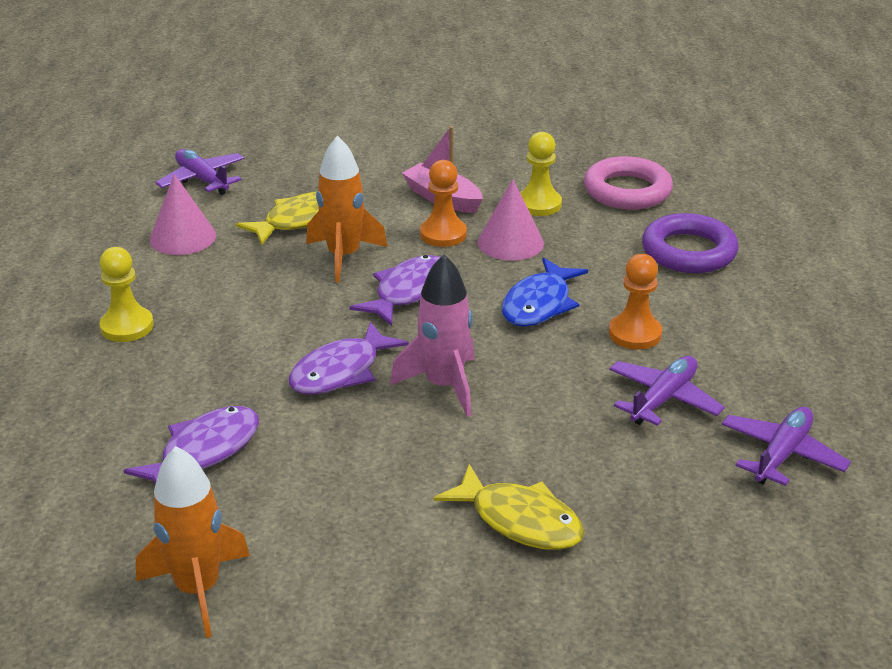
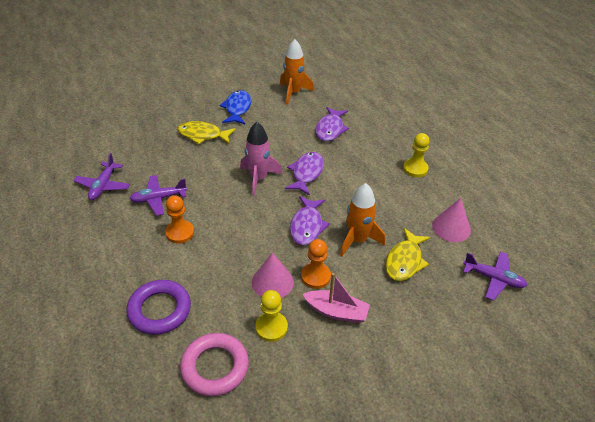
camera: 155 degrees right, 10 degrees up
blue fish [502,258,588,327] -> blue fish moved to [220,90,251,124]
purple plane [609,356,725,426] -> purple plane turned 60 degrees clockwise [129,175,187,216]

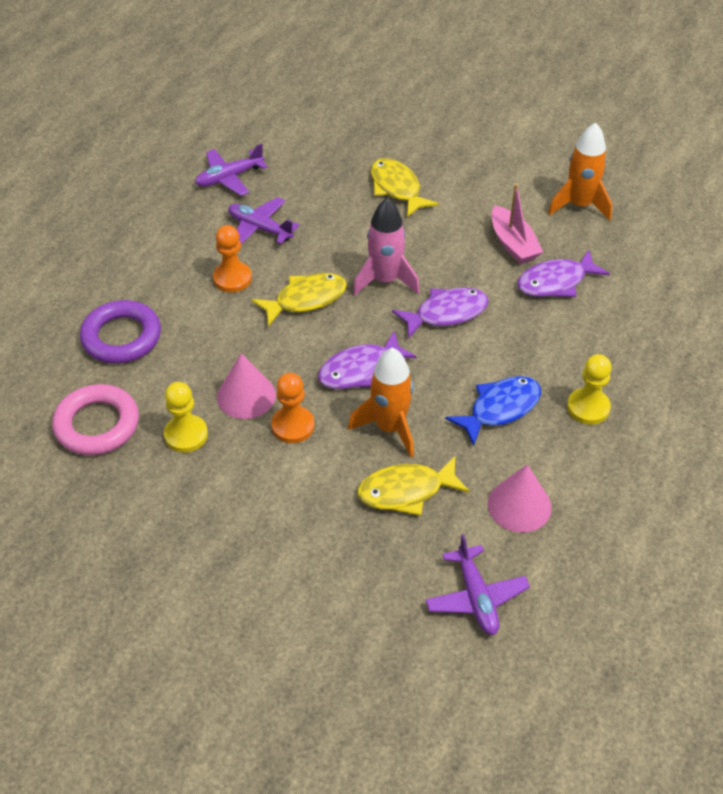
camera: 50 degrees right, 5 degrees up
blue fish [220,90,251,124] -> blue fish moved to [445,376,541,446]
pink boat [303,273,370,323] -> pink boat moved to [492,184,543,264]
none -> yellow fish [251,273,347,327]

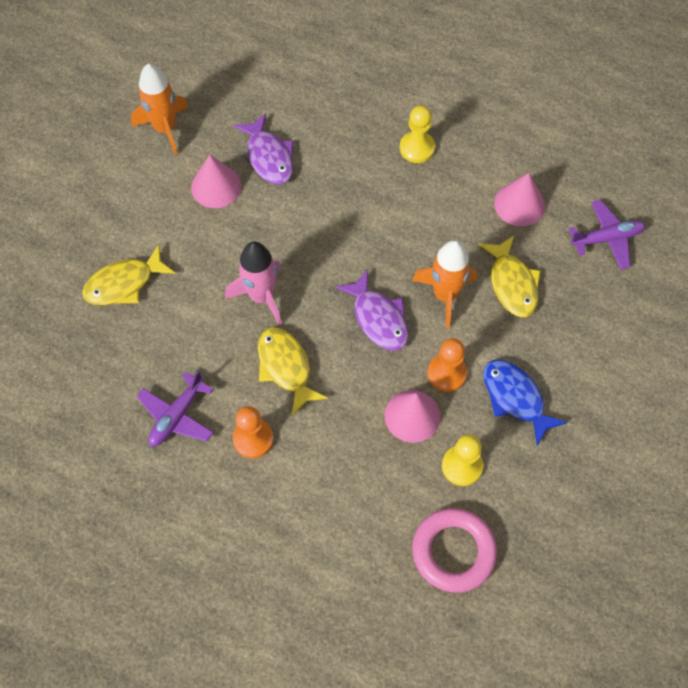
camera: 90 degrees left, 15 degrees up
purple ring [80,300,161,364] -> none
purple plane [195,144,268,196] -> none
purple fish [392,287,489,339] -> none
blue fish [445,376,541,446] -> blue fish moved to [483,360,568,446]
pink boat [492,184,543,264] -> pink cone [191,155,242,208]

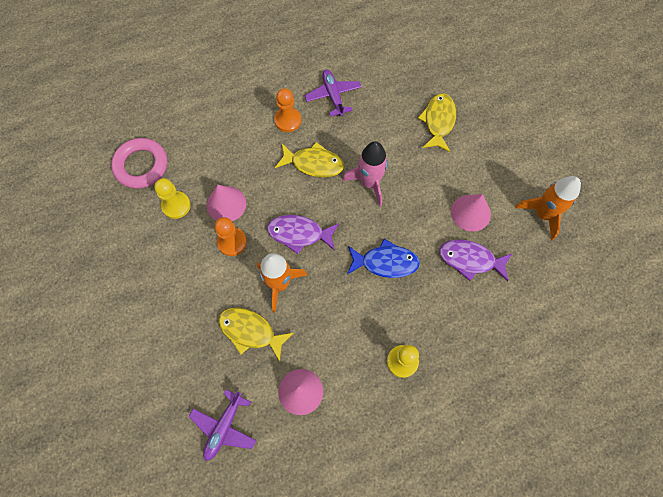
camera: 130 degrees right, 5 degrees up
blue fish [483,360,568,446] -> blue fish moved to [347,239,420,278]

